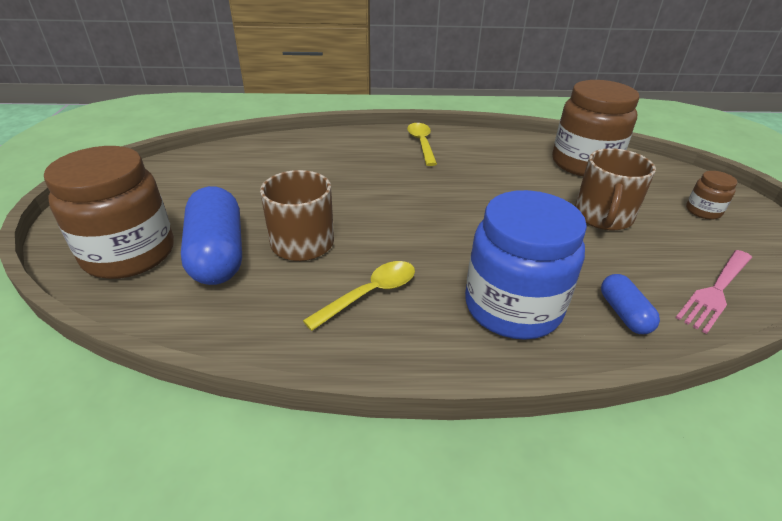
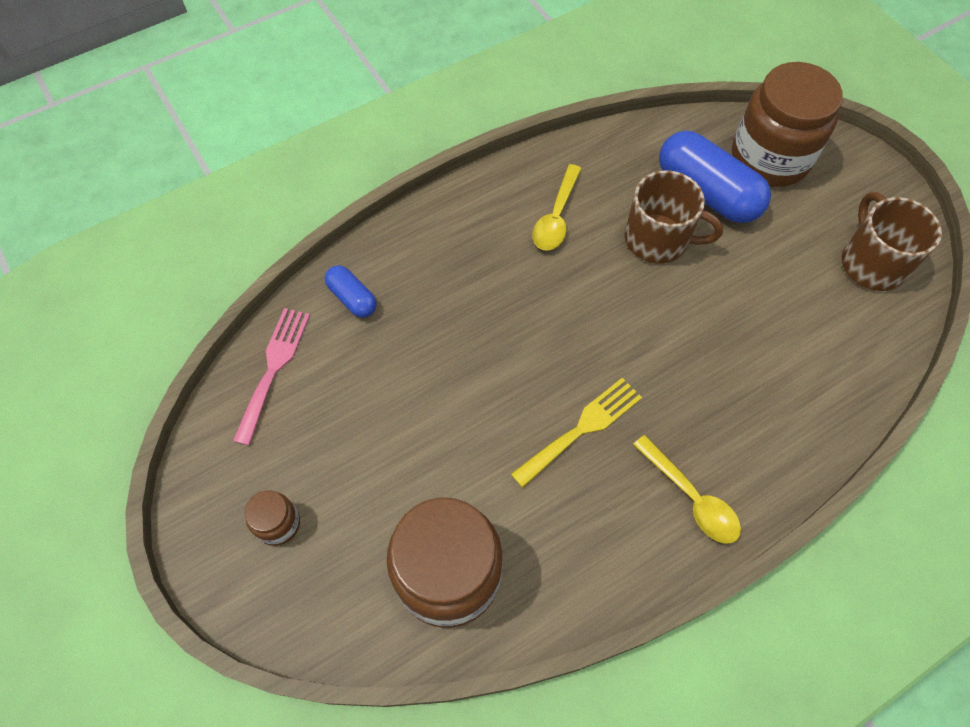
camera: 150 degrees right, 25 degrees up
blue jar [465,190,587,340] -> none
brown mug [575,148,656,230] -> brown mug moved to [842,192,942,291]
none -> yellow fork [511,378,642,488]

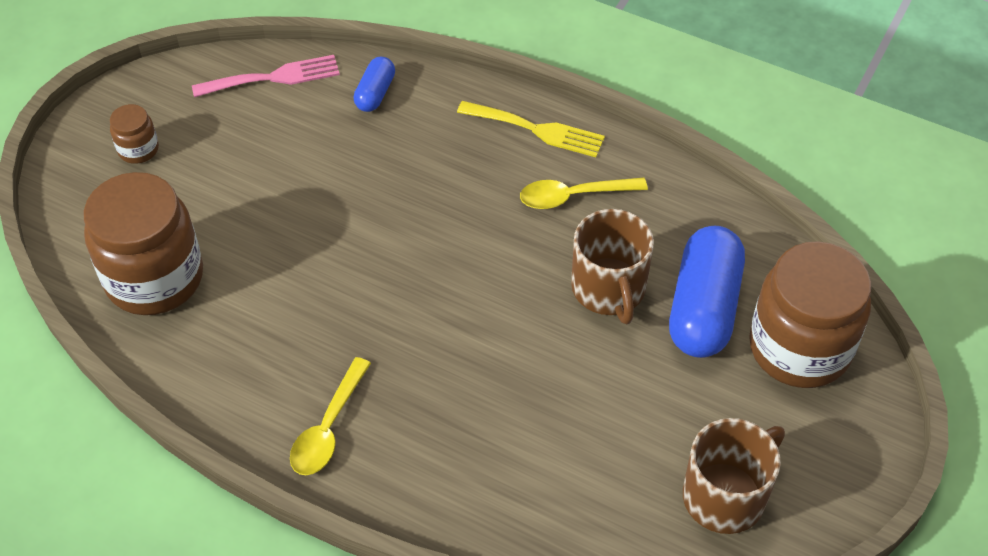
camera: 60 degrees right, 10 degrees down
yellow fork [511,378,642,488] -> yellow fork moved to [457,101,605,157]

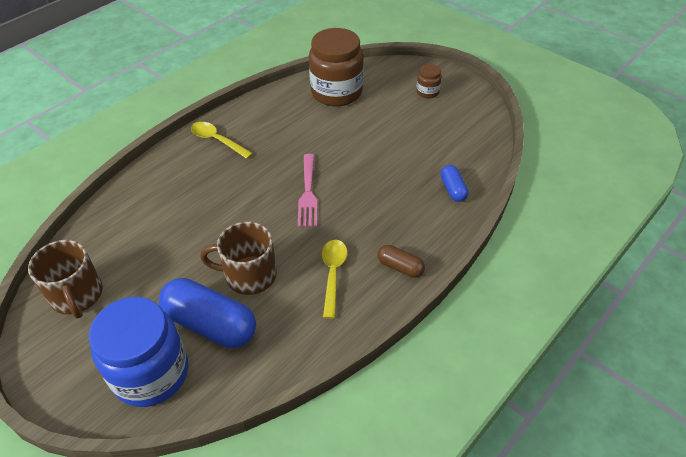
camera: 105 degrees right, 5 degrees down
pink fork [192,55,340,97] -> pink fork moved to [298,154,317,227]
blue capsule [353,57,395,112] -> blue capsule turned 45 degrees clockwise [440,165,469,202]
yellow fork [457,101,605,157] -> brown capsule [378,245,425,278]
brown jar [749,241,871,388] -> blue jar [89,297,188,407]

